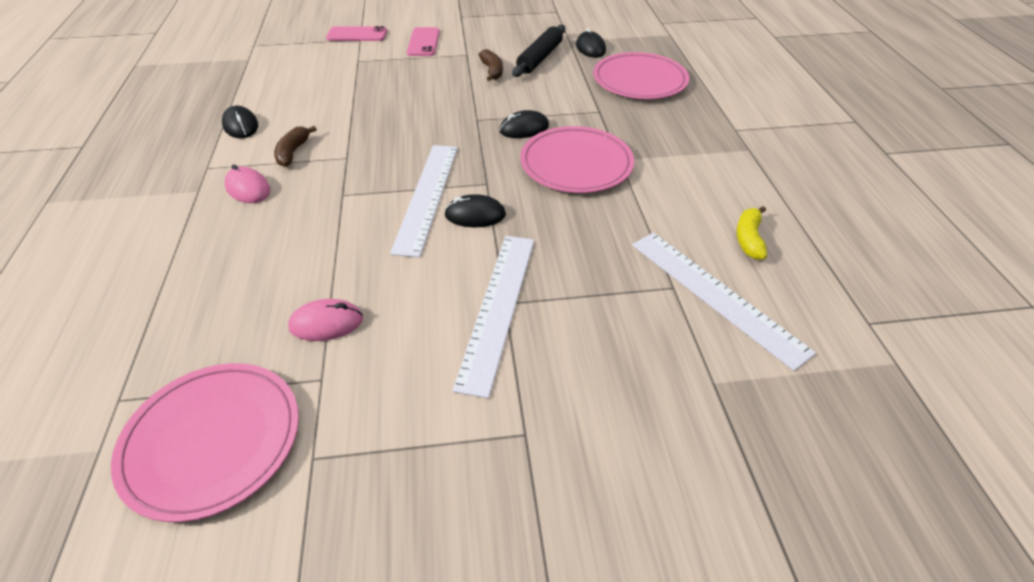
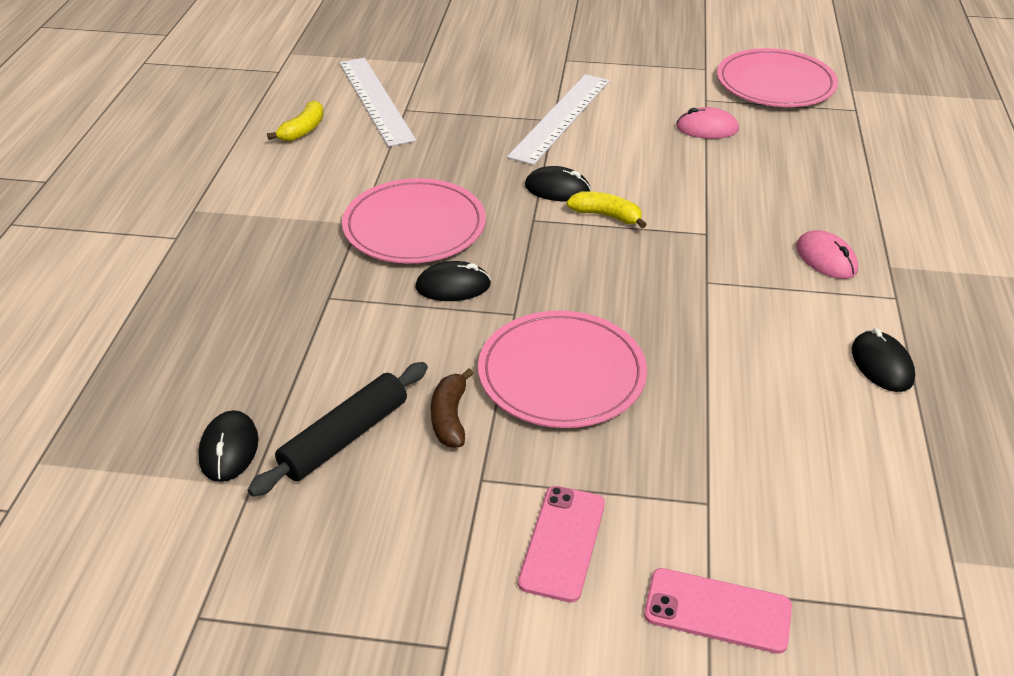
camera: 165 degrees left, 5 degrees down
brown banana [274,126,316,167] -> none
white ruler [390,145,458,258] -> yellow banana [566,191,647,228]
pink plate [593,52,689,99] -> pink plate moved to [478,311,647,428]

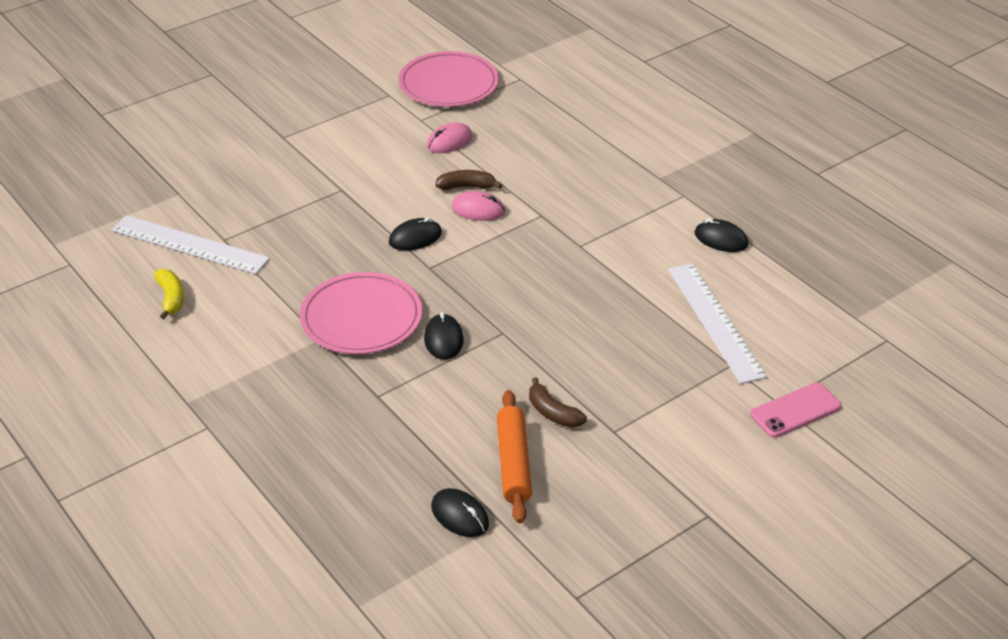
camera: 45 degrees left, 0 degrees up
black rolling pin [248,362,428,497] -> orange rolling pin [497,390,532,523]
black mouse [415,261,491,301] -> black mouse turned 45 degrees counterclockwise [424,312,463,360]
pink plate [478,311,647,428] -> none
white ruler [507,74,610,165] -> white ruler moved to [668,263,767,384]
pink phone [518,486,605,602] -> none
yellow banana [566,191,647,228] -> none
pink mouse [796,230,858,279] -> pink mouse moved to [451,191,505,221]
none -> brown banana [435,170,502,190]

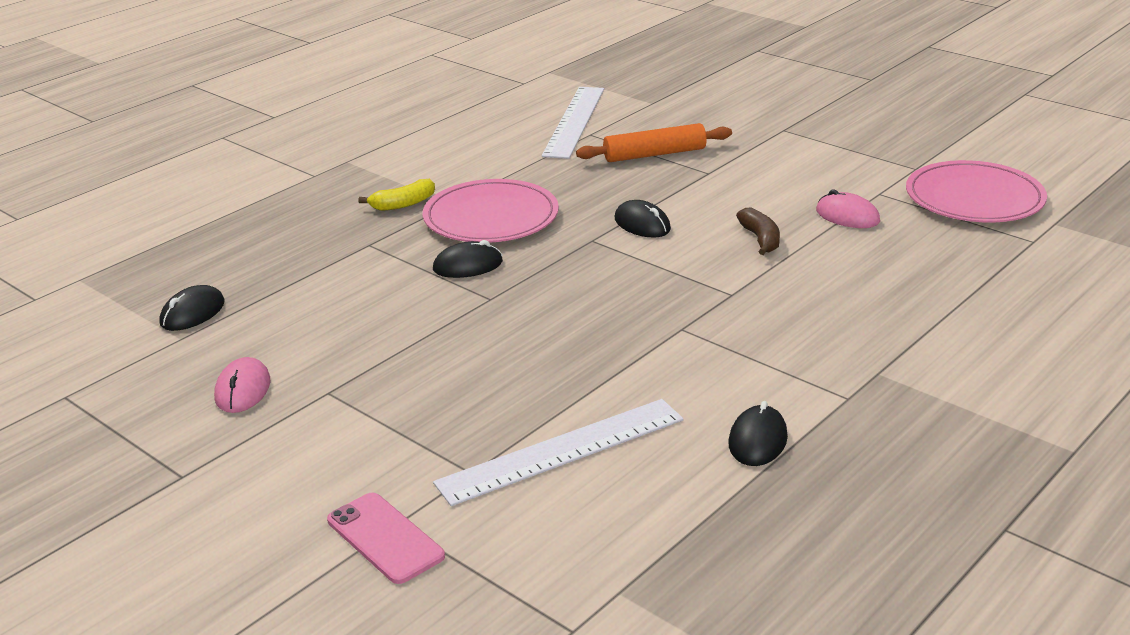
camera: 80 degrees right, 10 degrees down
yellow banana [154,269,184,319] -> yellow banana moved to [358,179,435,211]
pink mouse [451,191,505,221] -> pink mouse moved to [214,357,270,413]
orange rolling pin [497,390,532,523] -> orange rolling pin moved to [576,123,732,162]
brown banana [529,377,587,428] -> none

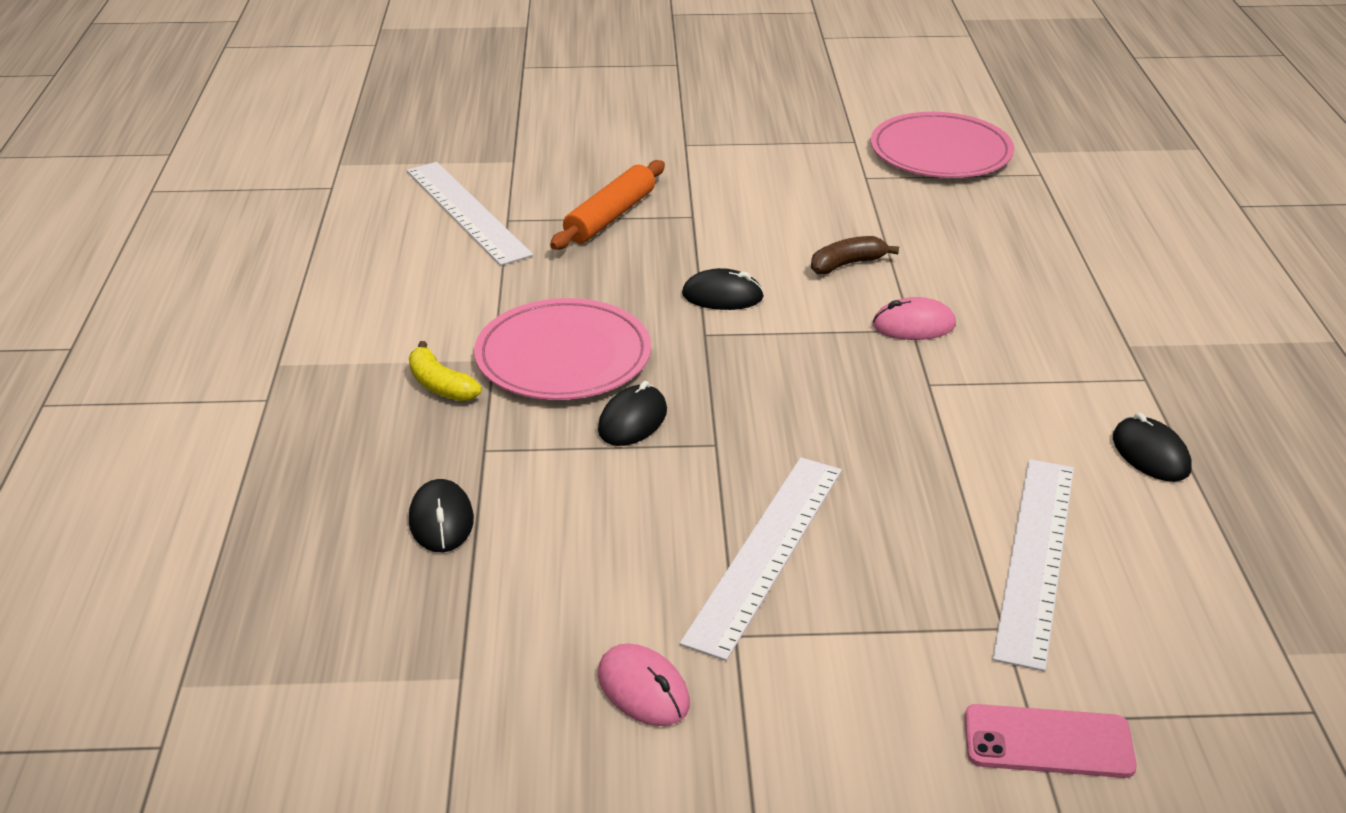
camera: 45 degrees left, 5 degrees up
black mouse [159,285,225,331] -> black mouse moved to [409,479,474,552]
yellow banana [358,179,435,211] -> yellow banana turned 120 degrees clockwise [409,341,482,401]
brown banana [736,208,780,255] -> brown banana turned 60 degrees counterclockwise [811,236,899,274]
pink mouse [816,190,880,228] -> pink mouse moved to [873,297,956,340]
none -> white ruler [680,457,842,661]

